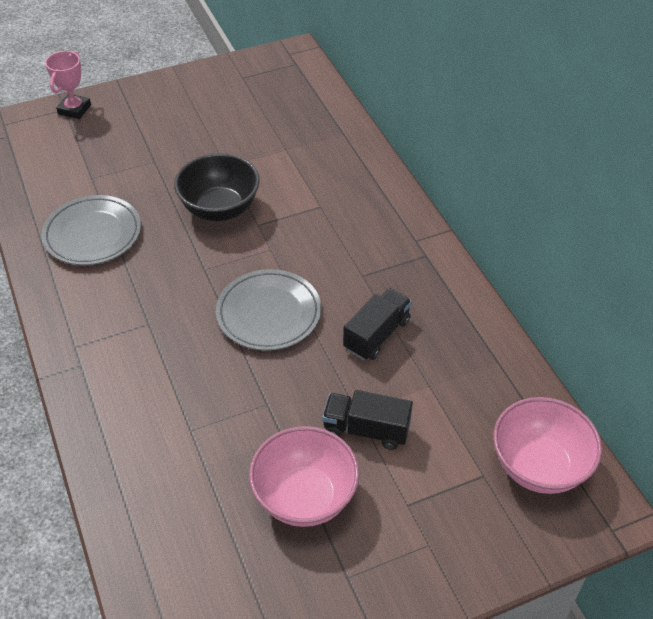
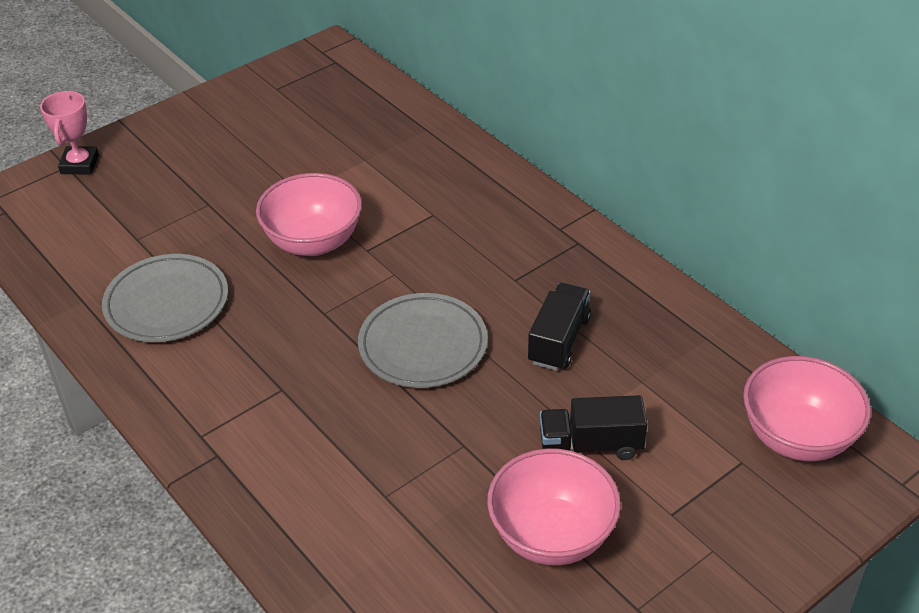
camera: 15 degrees left, 5 degrees down
black bowl [174,153,260,221] -> pink bowl [256,173,362,256]

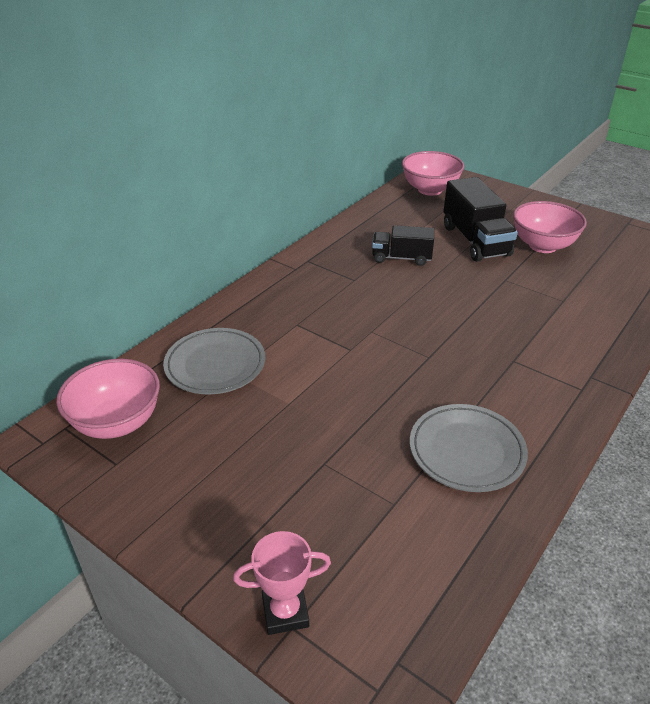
camera: 105 degrees left, 5 degrees down
pink bowl [256,173,362,256] -> pink bowl moved to [56,359,160,439]
grey plate [358,293,488,388] -> grey plate moved to [163,328,265,395]
black truck [540,395,647,460] -> black truck [444,177,518,262], size x1.59

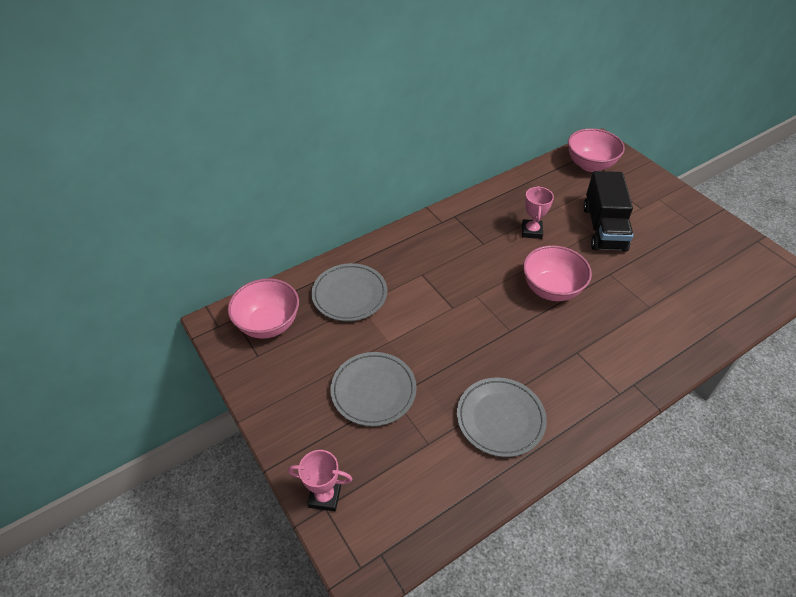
camera: 20 degrees right, 10 degrees up
black truck [372,225,434,266] -> pink trophy [522,186,554,239]
pink bowl [513,201,587,253] -> pink bowl moved to [523,245,592,301]
none -> grey plate [330,352,417,426]

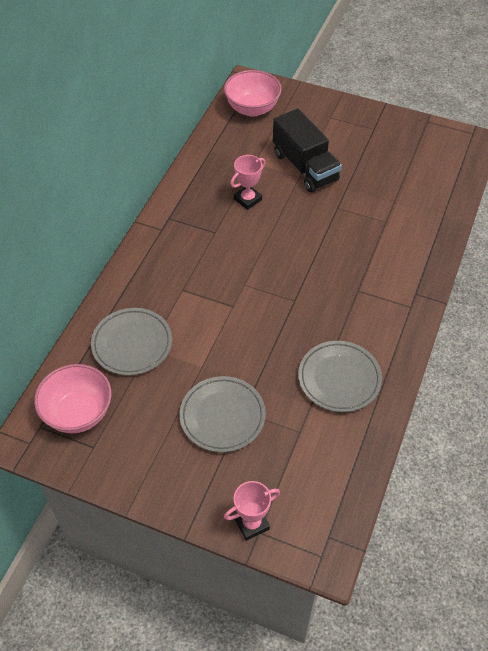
camera: 35 degrees left, 5 degrees up
pink trophy [522,186,554,239] -> pink trophy turned 75 degrees clockwise [230,155,265,210]
pink bowl [523,245,592,301] -> none

